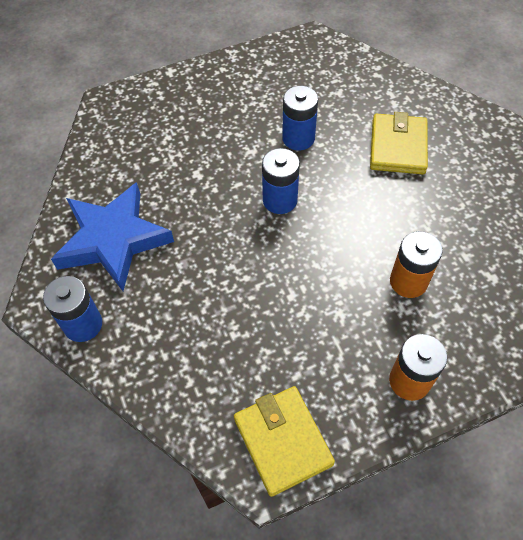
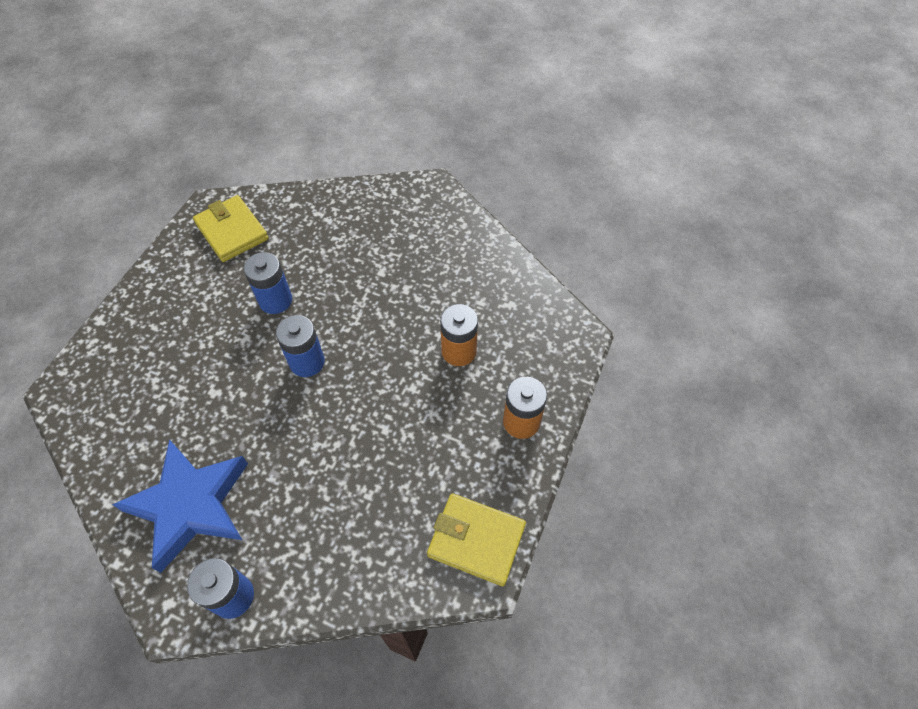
camera: 45 degrees left, 0 degrees up
yellow wallet [370,112,428,174] -> yellow wallet moved to [193,195,269,262]

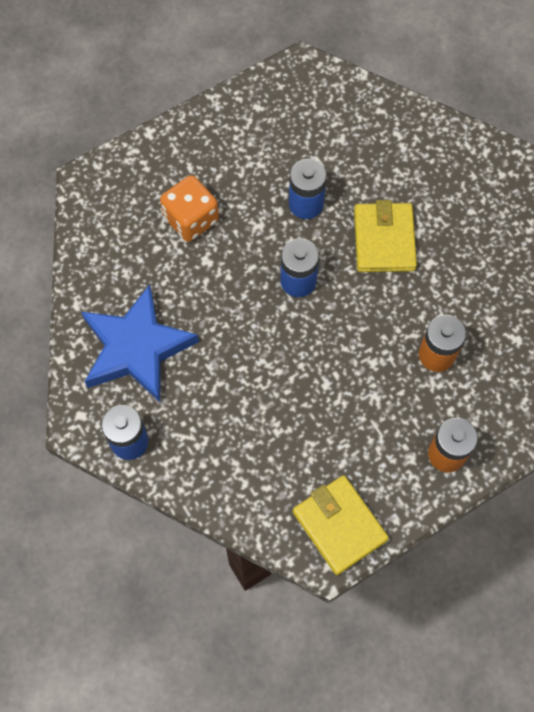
camera: 35 degrees right, 10 degrees up
yellow wallet [193,195,269,262] -> yellow wallet moved to [354,200,417,272]
none -> orange dice [160,175,219,242]

